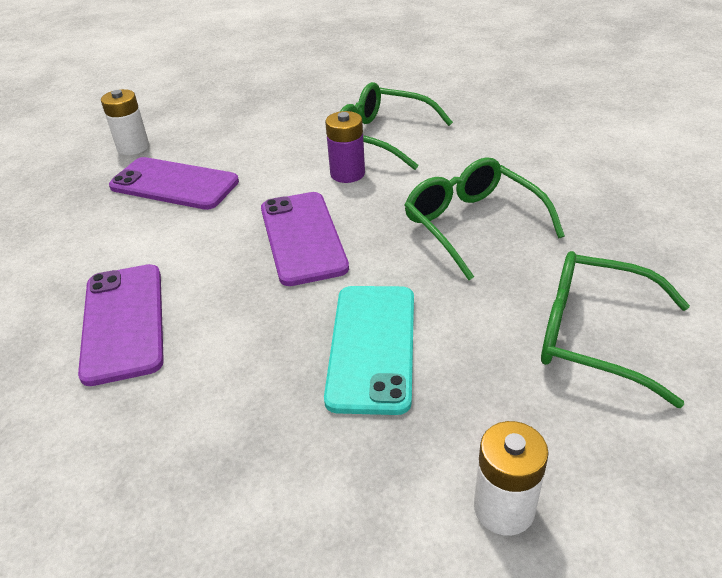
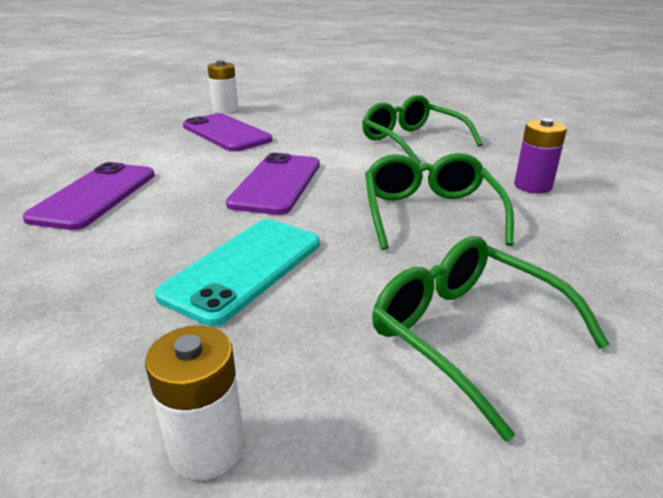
camera: 25 degrees right, 10 degrees down
purple battery [325,111,365,183] -> purple battery moved to [514,118,567,194]

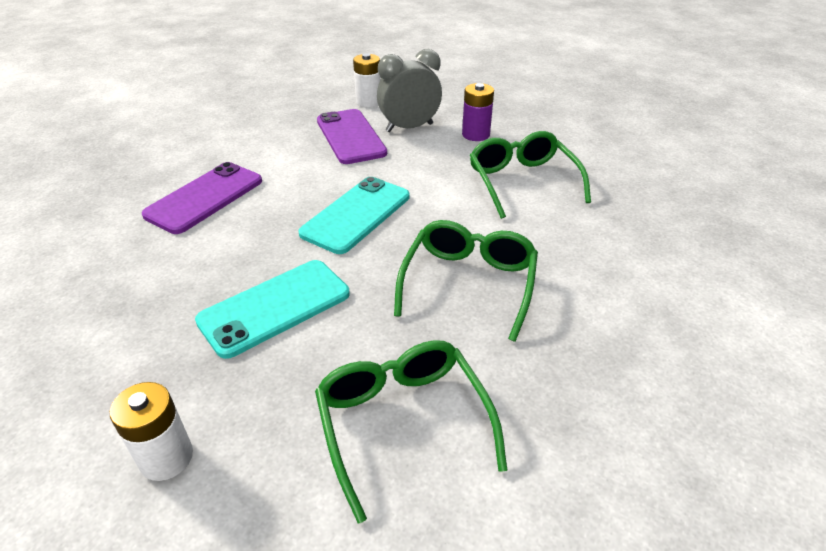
camera: 20 degrees right, 10 degrees up
purple phone [226,153,320,215] -> turquoise phone [298,177,410,254]
purple battery [514,118,567,194] -> purple battery moved to [462,83,494,141]
none -> grey clock [377,49,442,132]

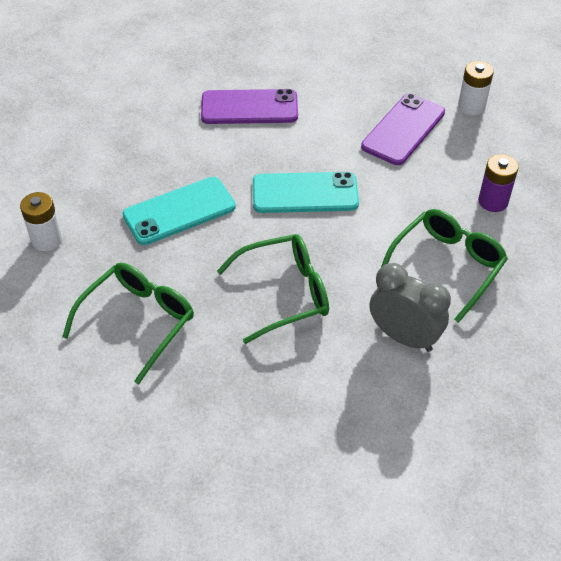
camera: 55 degrees right, 10 degrees up
turquoise phone [195,260,350,359] -> turquoise phone turned 45 degrees counterclockwise [123,177,236,245]
grey clock [377,49,442,132] -> grey clock moved to [370,263,451,352]

